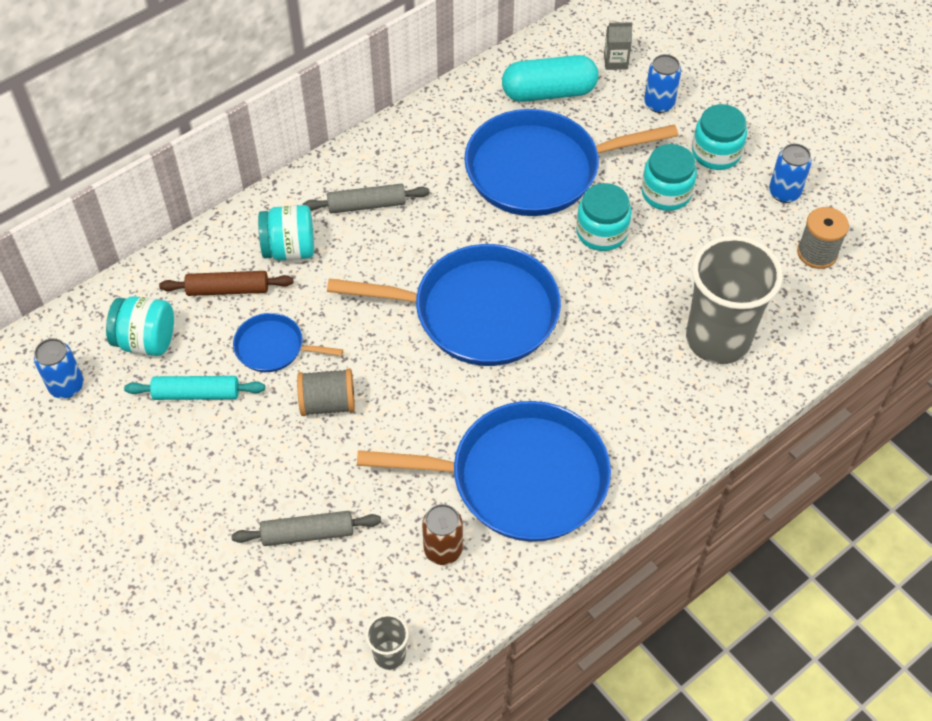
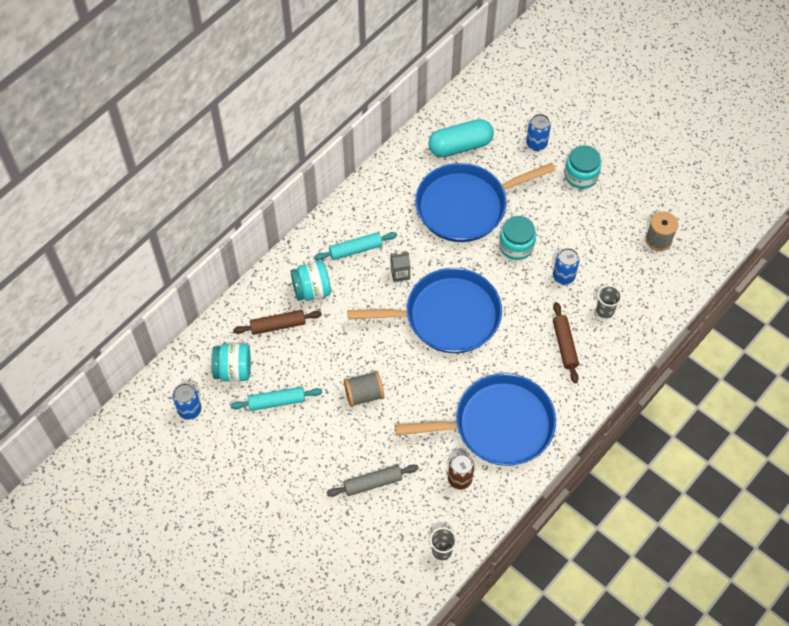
camera: 10 degrees left, 5 degrees up
blue pan [233,313,343,372] -> none
grey rolling pin [303,184,430,214] -> turquoise rolling pin [314,232,397,261]
grey carton [604,22,633,70] -> grey carton moved to [390,251,410,282]
turquoise jar [641,144,697,211] -> none
grey cup [686,235,783,364] -> grey cup [596,285,622,318], size x0.43
blue can [769,143,812,203] -> blue can moved to [553,248,580,285]
none -> brown rolling pin [553,302,579,383]

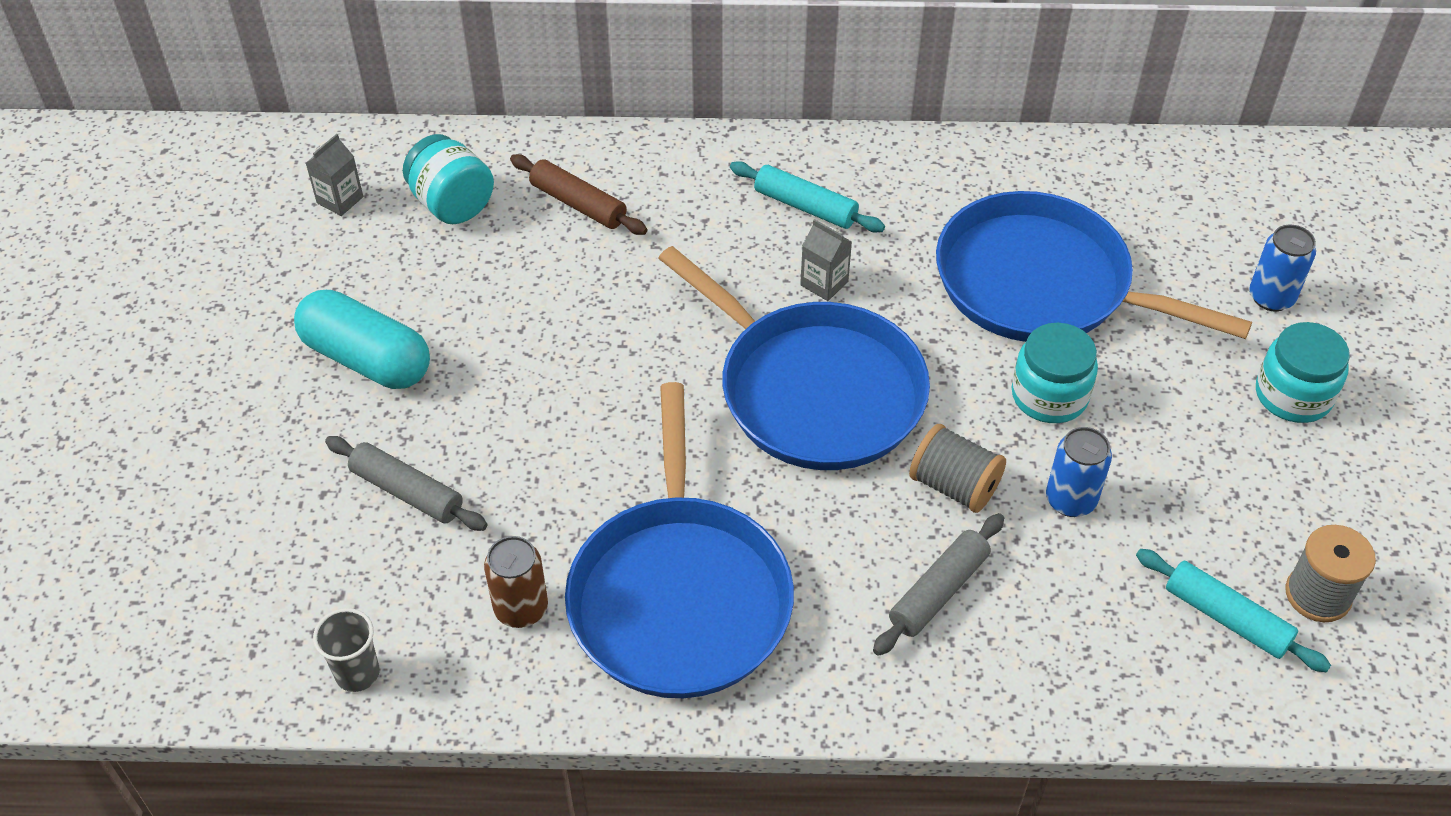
camera: 50 degrees right, 10 degrees down
blue can [172,383,201,420] -> grey carton [306,134,363,216]
turquoise rolling pin [230,387,322,411] -> turquoise rolling pin moved to [1136,549,1331,673]
turquoise jar [291,261,331,301] -> none
grey spool [344,371,384,407] -> grey spool moved to [909,424,1006,513]
blue pan [395,373,556,466] -> blue pan turned 45 degrees clockwise [565,382,794,698]
turquoise capsule [428,119,494,157] -> turquoise capsule moved to [294,290,430,389]
brown rolling pin [553,302,579,383] -> grey rolling pin [873,513,1004,656]
grey cup [596,285,622,318] -> none

